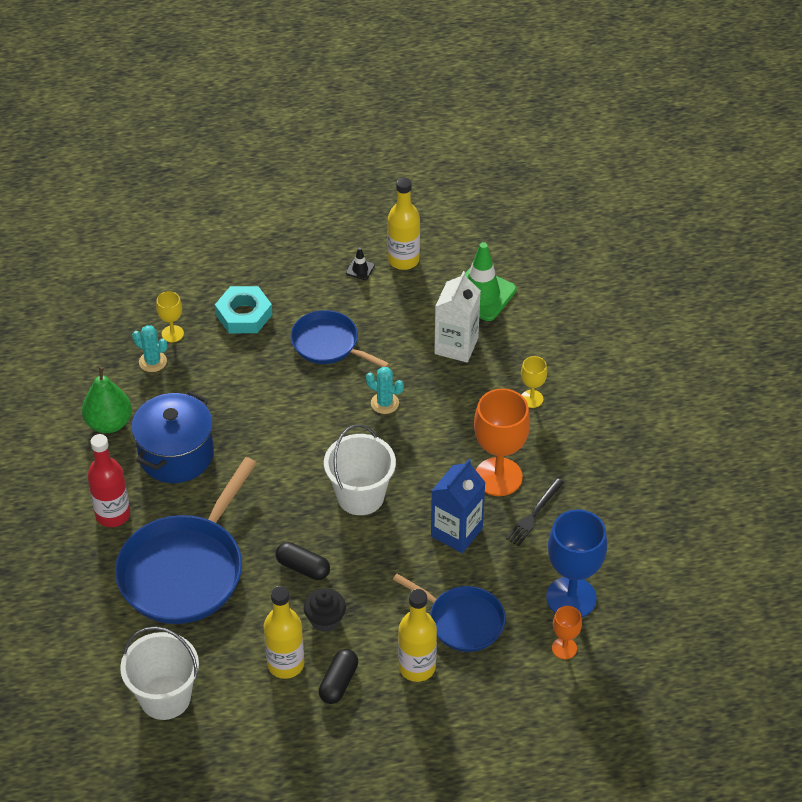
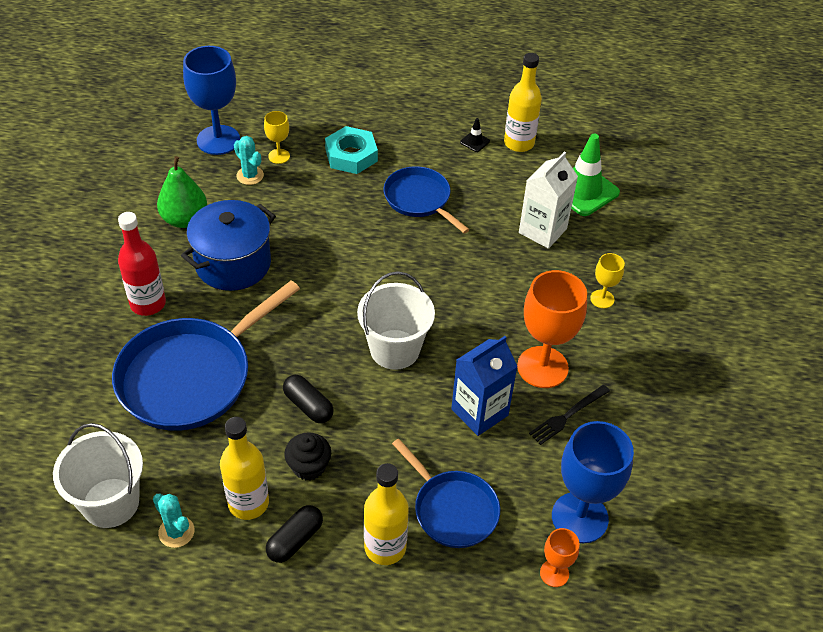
camera: 15 degrees right, 0 degrees up
turquoise cactus [366,367,404,414] -> turquoise cactus moved to [153,494,194,548]
none -> blue goblet [183,46,240,155]

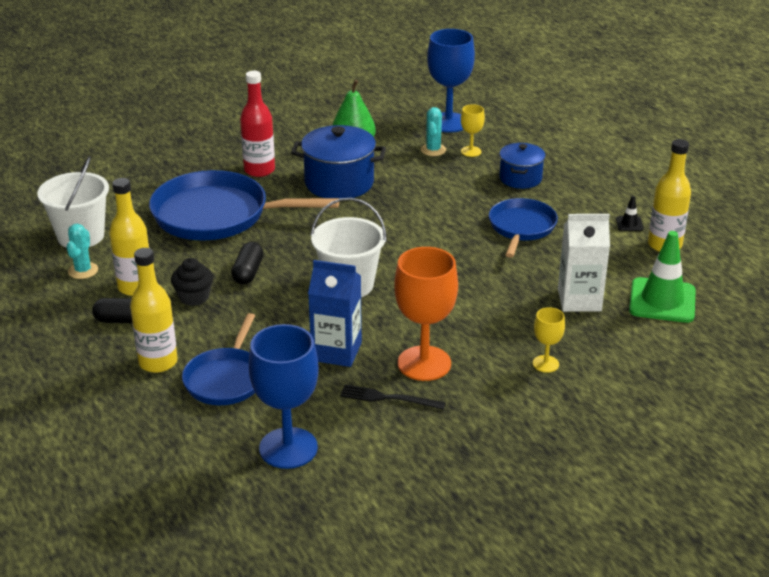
camera: 55 degrees right, 15 degrees down
turquoise nut [325,126,378,174] -> blue pot [499,143,545,189]
orange goblet [540,528,580,587] -> none

